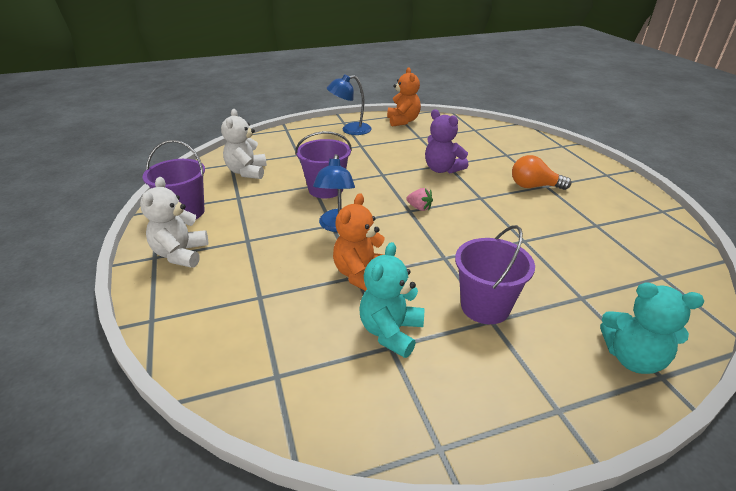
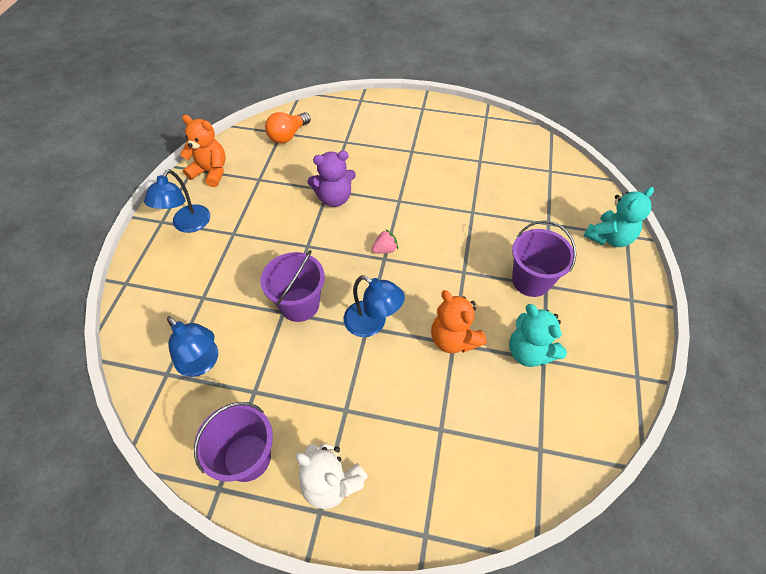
camera: 60 degrees left, 20 degrees up
white teddy bear [221,109,267,179] -> blue lamp [167,316,218,377]
orange light bulb [512,155,571,190] -> orange light bulb moved to [265,112,311,143]

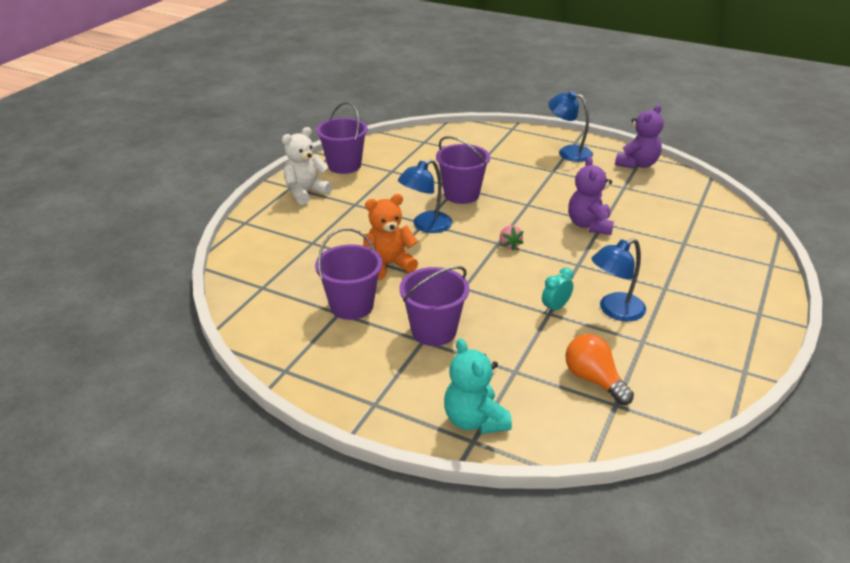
camera: 105 degrees right, 20 degrees down
blue lamp [167,316,218,377] -> blue lamp moved to [591,238,646,322]
orange teddy bear [180,115,226,187] -> purple teddy bear [615,104,664,169]
orange light bulb [265,112,311,143] -> orange light bulb moved to [565,334,634,405]
turquoise teddy bear [509,304,567,367] -> purple bucket [315,228,382,320]
none -> turquoise clock [542,268,574,314]

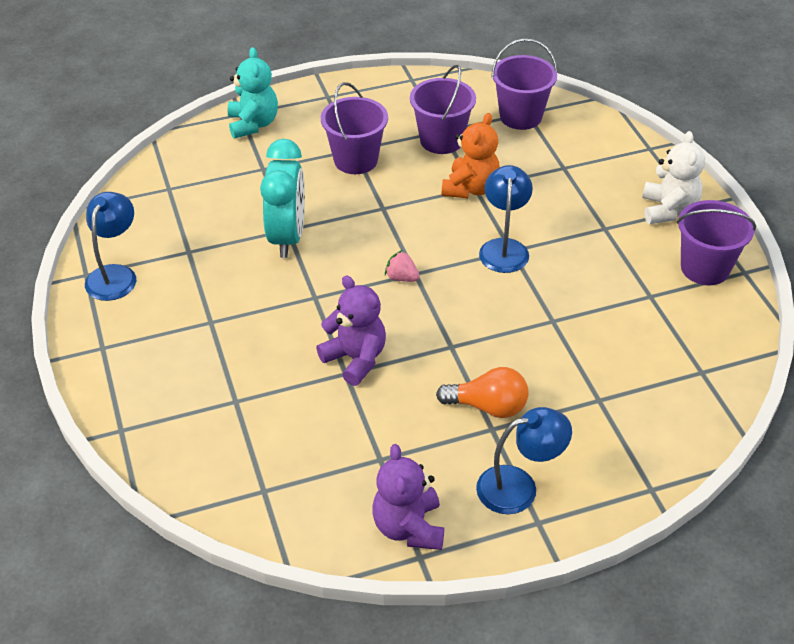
camera: 135 degrees right, 10 degrees up
purple bucket [436,136,490,204] -> purple bucket moved to [491,39,557,130]
turquoise teddy bear [444,338,512,434] -> turquoise teddy bear turned 60 degrees clockwise [228,47,278,139]
turquoise clock [542,268,574,314] -> turquoise clock [260,139,305,258], size x2.15
orange light bulb [565,334,634,405] -> orange light bulb moved to [436,367,528,418]
blue lamp [591,238,646,322] -> blue lamp moved to [85,192,136,301]

